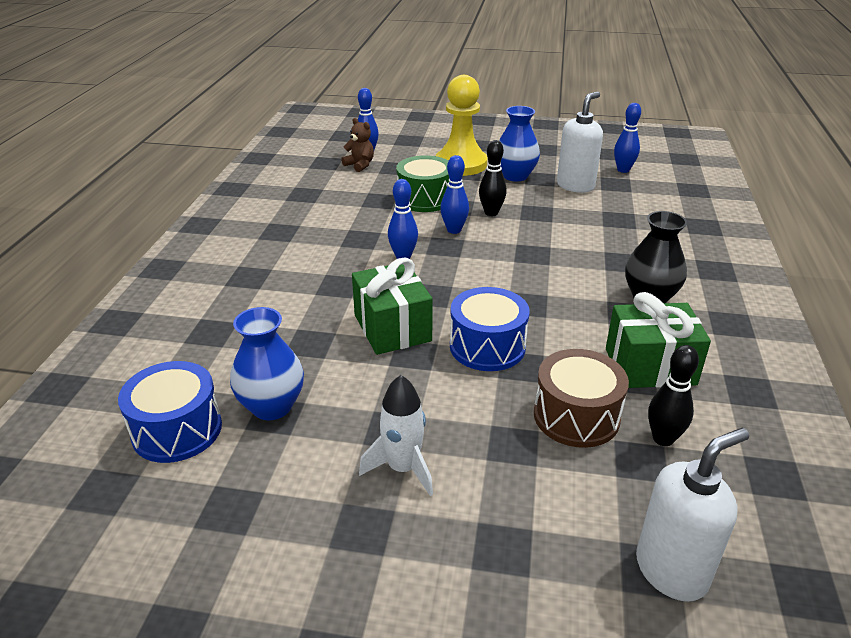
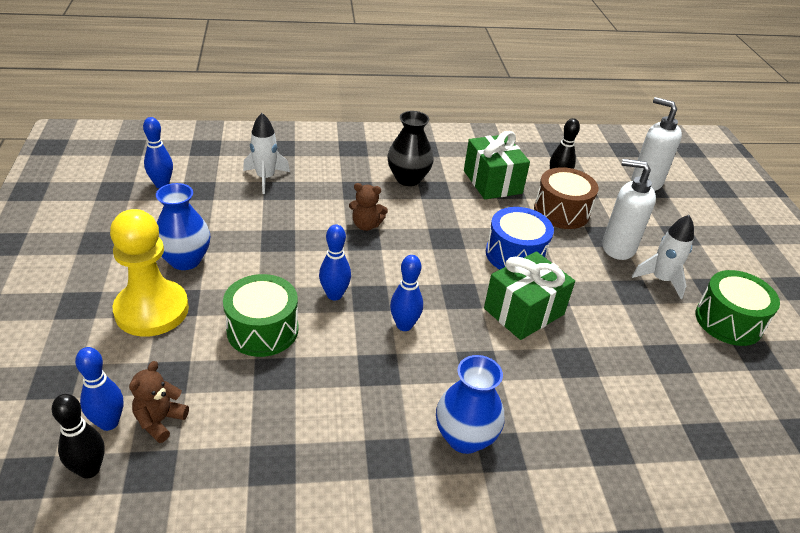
camera: 110 degrees left, 5 degrees up
blue drum [118,361,222,463] -> none
blue vase [230,307,304,420] -> blue vase moved to [436,355,505,454]
black bowling pin [479,140,507,216] -> black bowling pin moved to [52,394,105,478]
white soap dispenser [557,92,603,193] -> white soap dispenser moved to [602,159,656,260]
none -> white rocket [243,113,290,194]
none -> brown teddy bear [349,183,388,231]
none -> green drum [696,270,780,346]

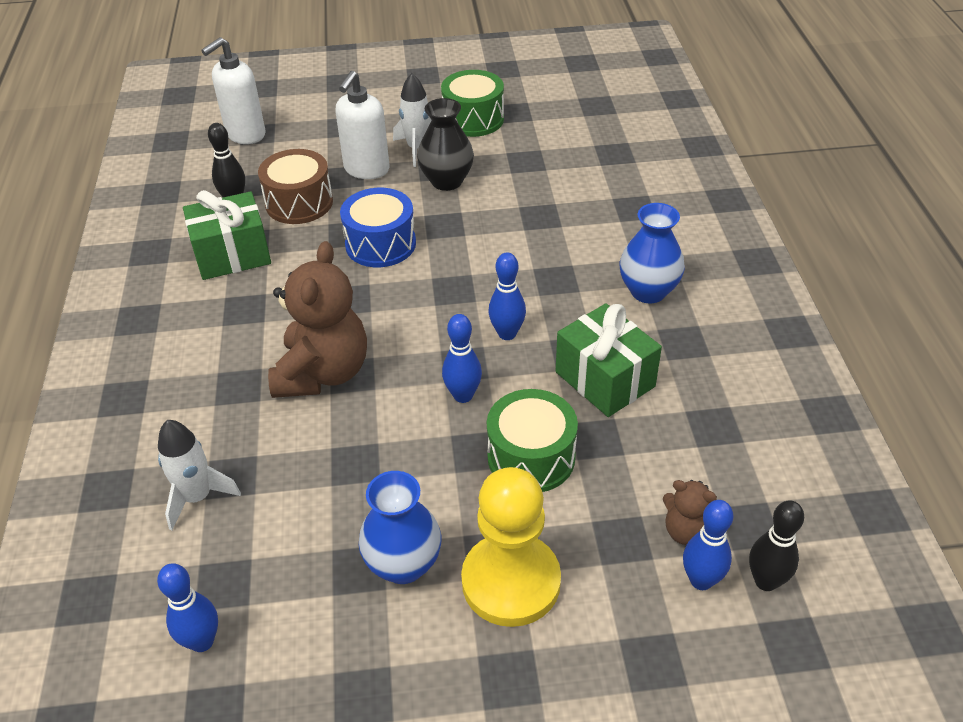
camera: 85 degrees left, 5 degrees up
brown teddy bear [349,183,388,231] -> brown teddy bear [268,241,367,398], size x2.05
black vase [387,111,434,186] -> black vase moved to [417,98,474,191]
green gift [484,251,575,340] -> green gift moved to [556,304,662,417]

